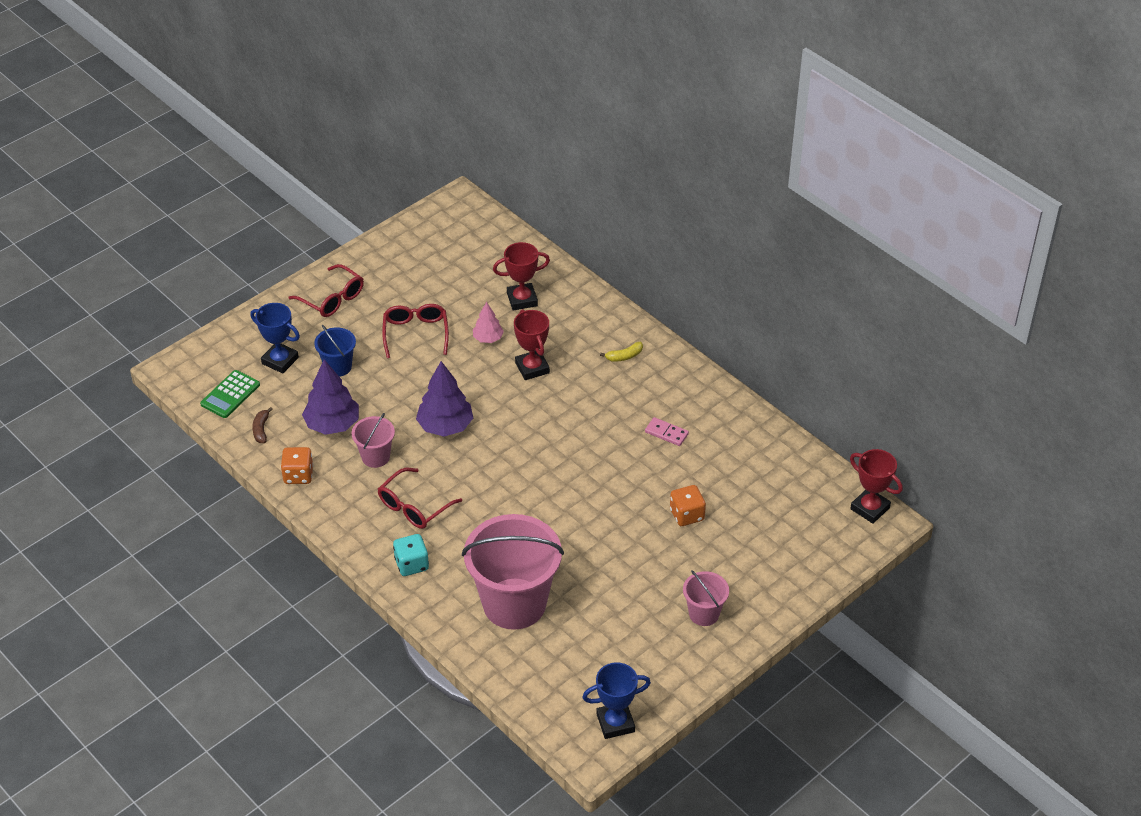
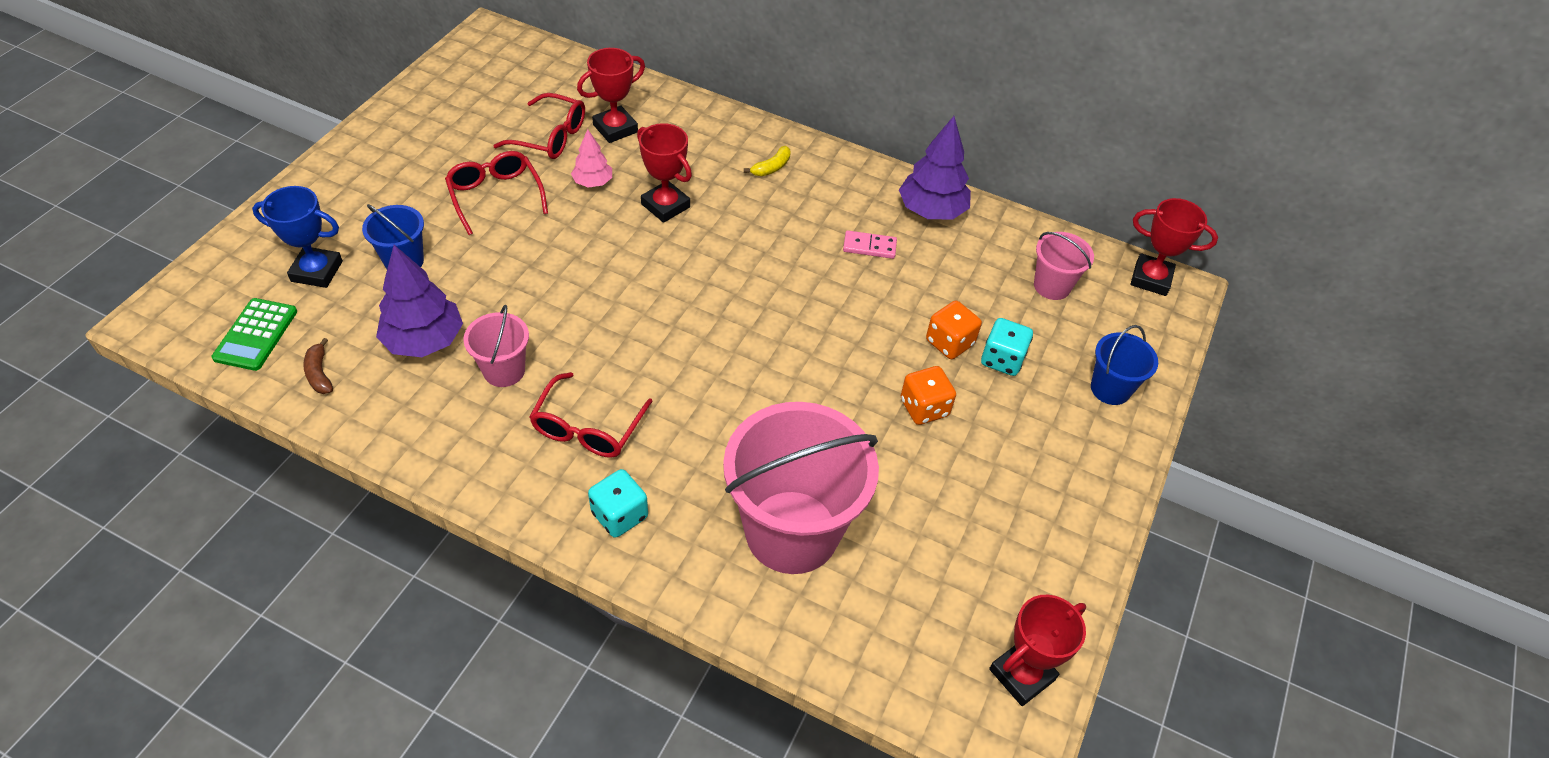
camera: 25 degrees left, 5 degrees up
orange dice [281,447,313,484] -> orange dice moved to [901,366,956,425]
red glasses [288,264,364,317] -> red glasses moved to [493,93,585,159]
purple tree [416,361,473,436] -> purple tree moved to [899,116,971,220]
blue trophy [582,662,651,739] -> red trophy [989,595,1086,706]
pink bucket [683,570,729,626] -> pink bucket moved to [1034,232,1094,300]
none -> turquoise dice [981,318,1033,376]
none -> blue bucket [1091,325,1158,405]

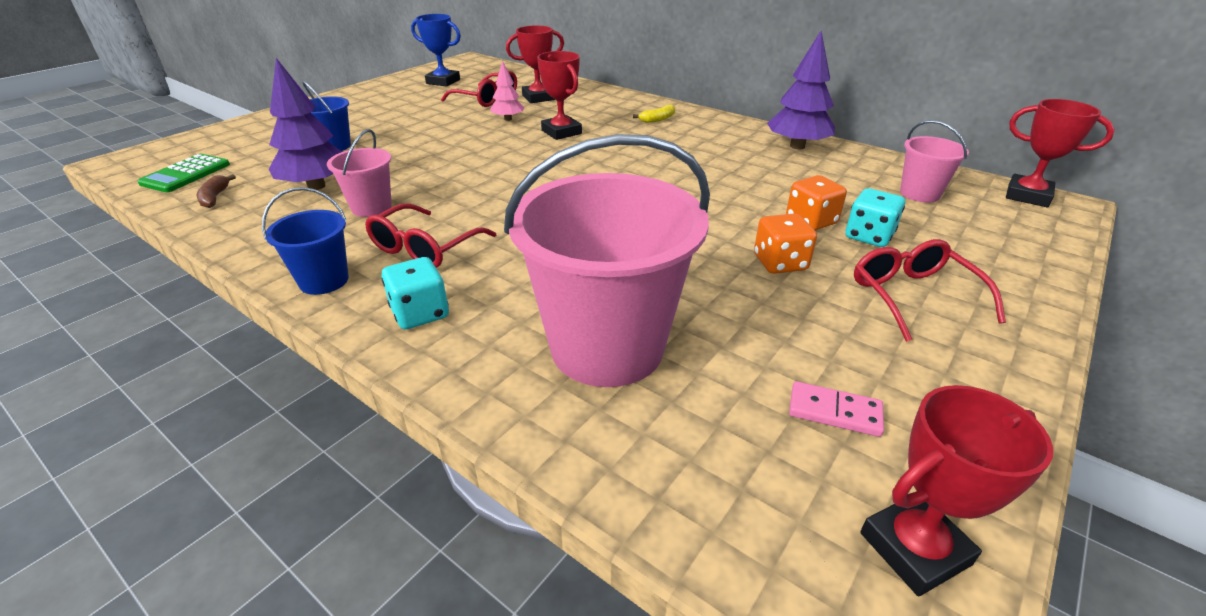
camera: 15 degrees right, 15 degrees down
blue trophy [252,186,343,288] -> blue trophy moved to [411,14,461,87]
red glasses [445,151,548,235] -> red glasses moved to [854,239,1006,342]
pink domino [843,230,897,259] -> pink domino moved to [789,381,884,437]
blue bucket [1091,325,1158,405] -> blue bucket moved to [262,187,349,295]

